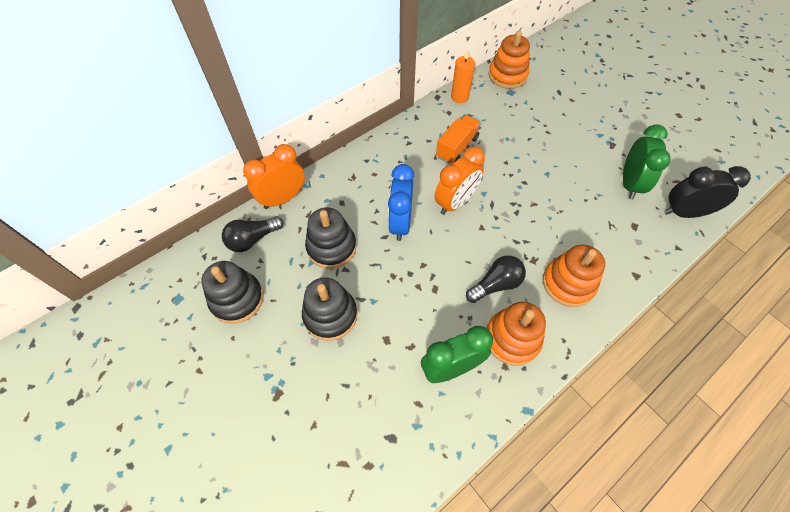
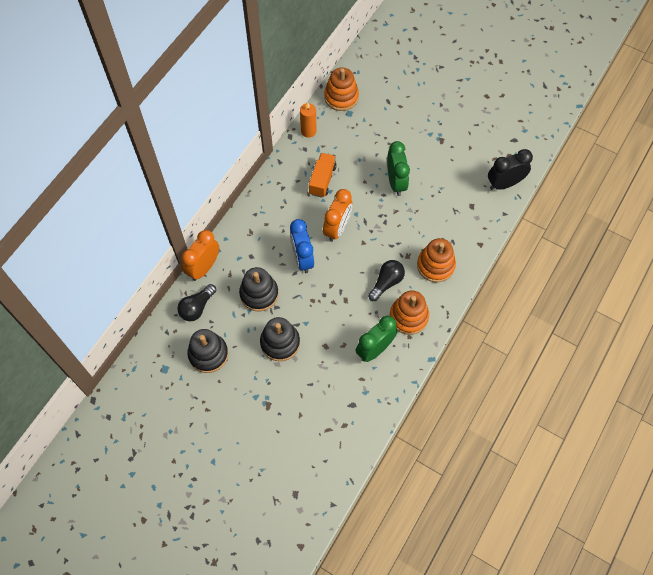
camera: 20 degrees left, 5 degrees up
green clock [623,124,671,199] -> green clock moved to [387,141,410,196]

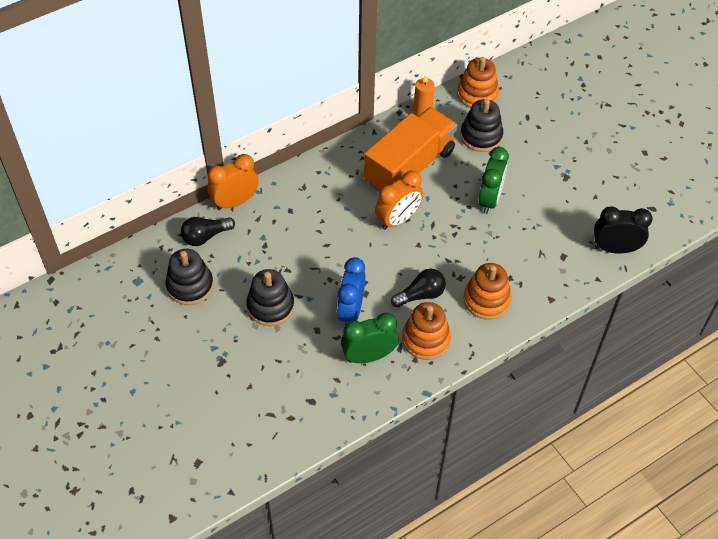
camera: 25 degrees right, 10 degrees down
black stacking toy [239,267,278,311] -> black stacking toy moved to [460,99,503,152]
blue clock [290,219,314,273] -> blue clock moved to [337,257,365,325]
orange truck [309,153,337,198] -> orange truck [364,107,457,192], size x1.94

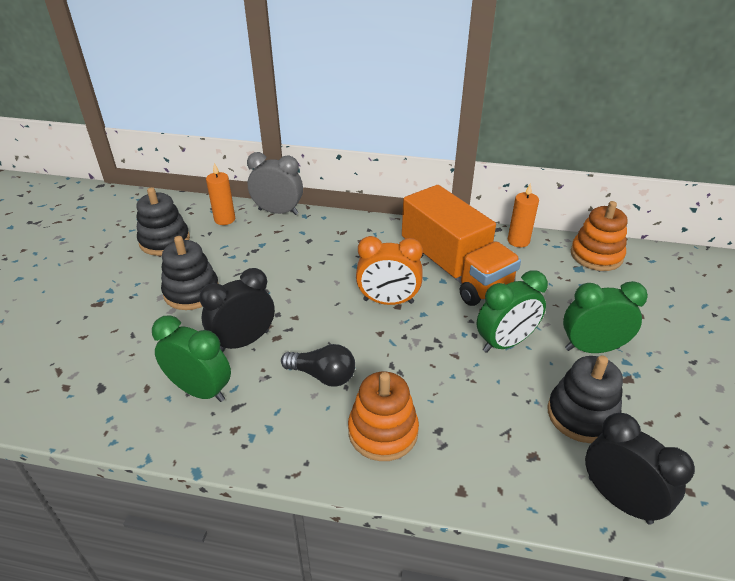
camera: 45 degrees right, 15 degrees down
black light bulb [181,217,235,246] -> orange candle [206,163,235,225]
orange clock [207,154,259,210] -> grey clock [247,152,303,215]
blue clock [337,257,365,325] -> black clock [199,268,275,352]
orange truck [364,107,457,192] -> orange truck turned 60 degrees clockwise [402,185,521,306]
orange stacking toy [402,302,451,360] -> none
black stacking toy [460,99,503,152] -> black stacking toy moved to [547,355,623,443]
none -> green clock [563,281,648,353]

